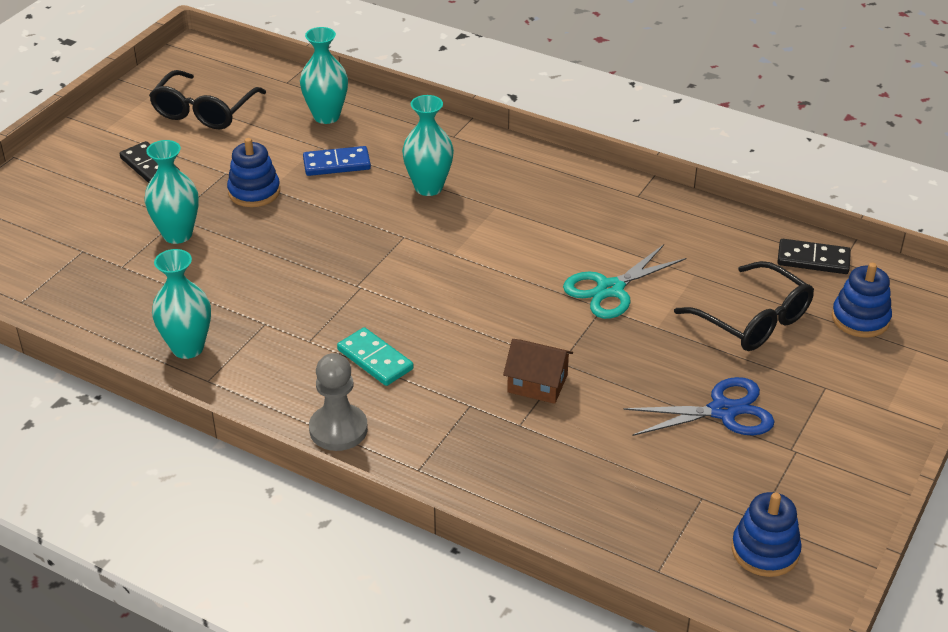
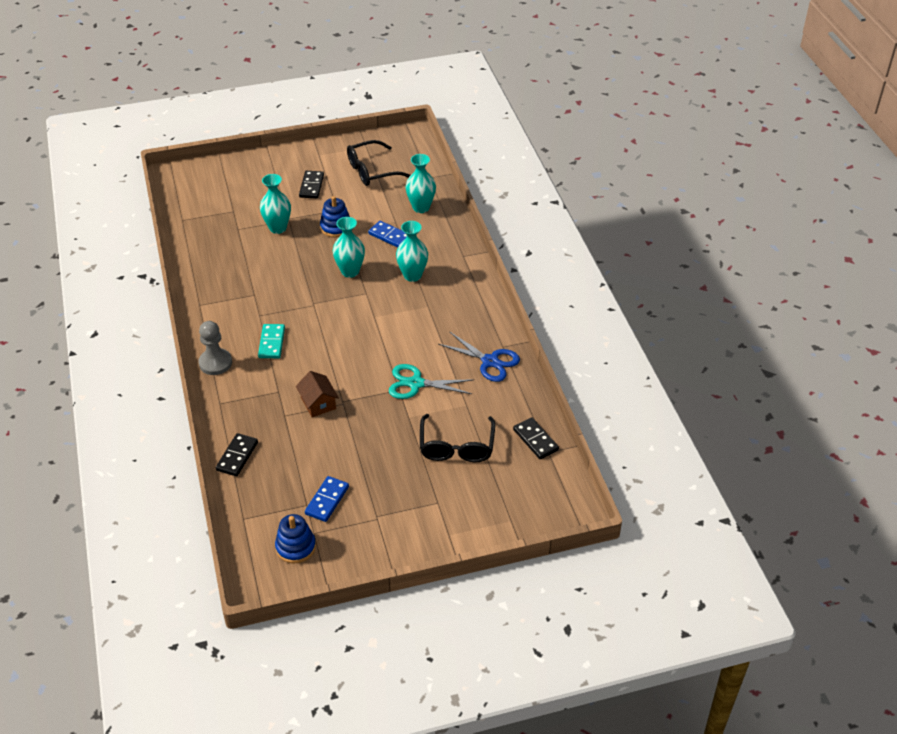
camera: 45 degrees right, 5 degrees up
turquoise vase [152,249,211,359] -> turquoise vase moved to [333,217,365,278]
blue scissors [623,377,775,436] -> blue scissors moved to [438,331,520,382]
blue stacking toy [832,263,892,338] -> none
none -> black domino [216,433,258,476]
none -> blue domino [305,476,349,522]

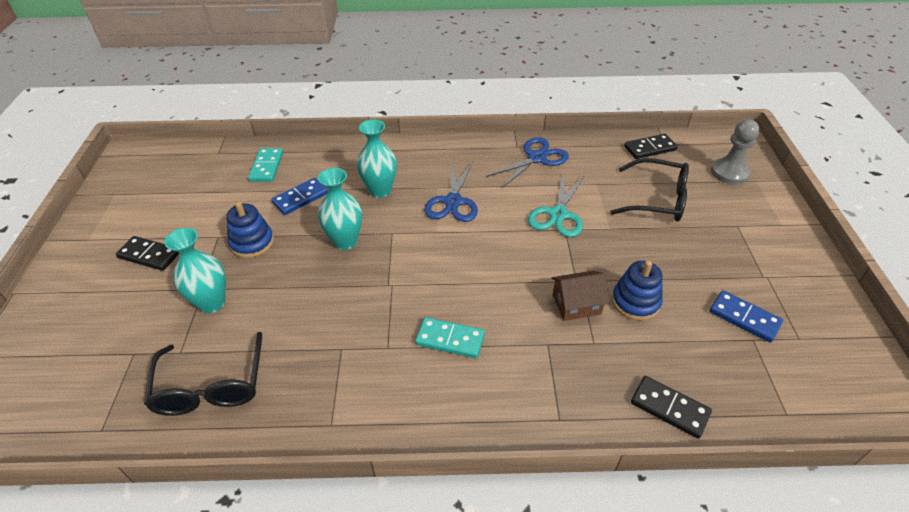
camera: 75 degrees left, 0 degrees up
grey pawn [198,321,232,375] -> grey pawn moved to [711,119,760,185]
blue stacking toy [275,514,316,564] -> blue stacking toy moved to [612,260,663,321]
black glasses [347,140,410,186] -> black glasses moved to [144,332,262,416]
turquoise vase [406,154,436,213] -> turquoise domino [248,148,283,182]
none -> blue scissors [424,161,478,222]

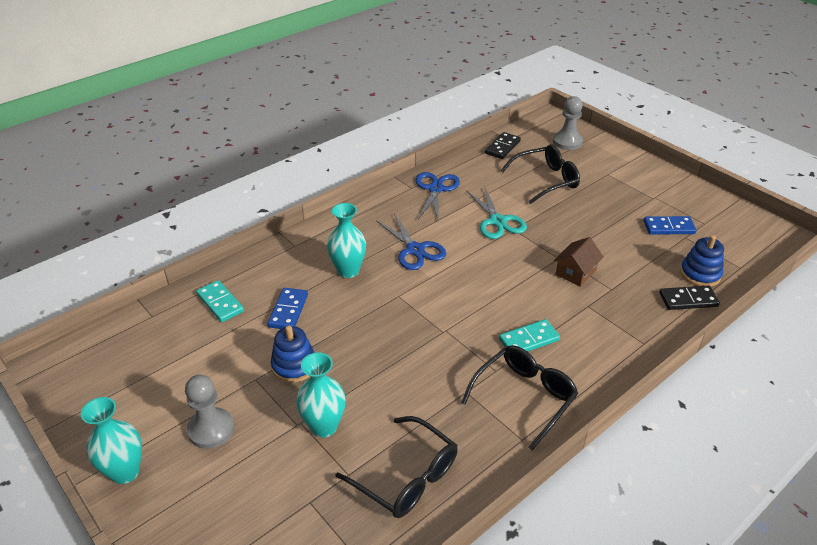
camera: 40 degrees left, 5 degrees down
black domino [116,236,180,271] -> grey pawn [185,375,234,449]
turquoise vase [318,168,362,250] -> turquoise vase moved to [81,397,142,484]
blue stacking toy [612,260,663,321] -> blue stacking toy moved to [680,235,724,286]
none -> black glasses [461,345,578,450]

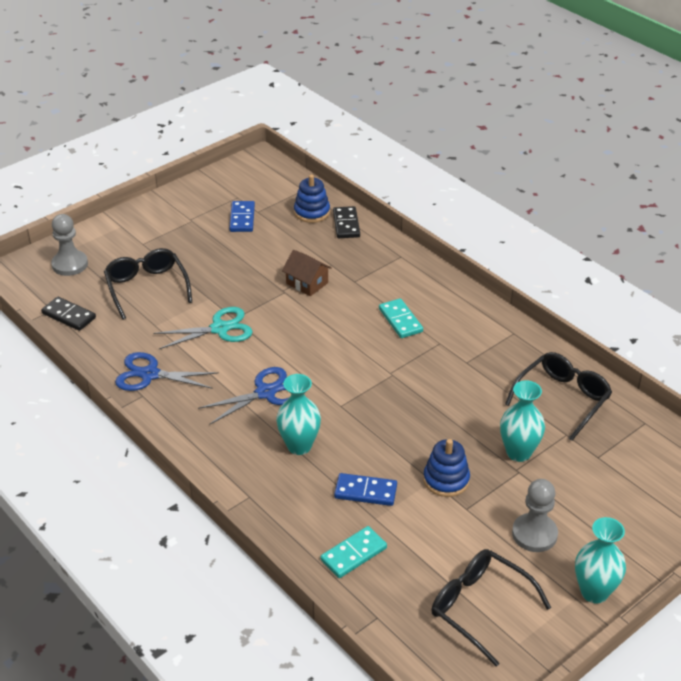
camera: 90 degrees left, 0 degrees up
black glasses [461,345,578,450] -> black glasses moved to [431,549,551,667]

